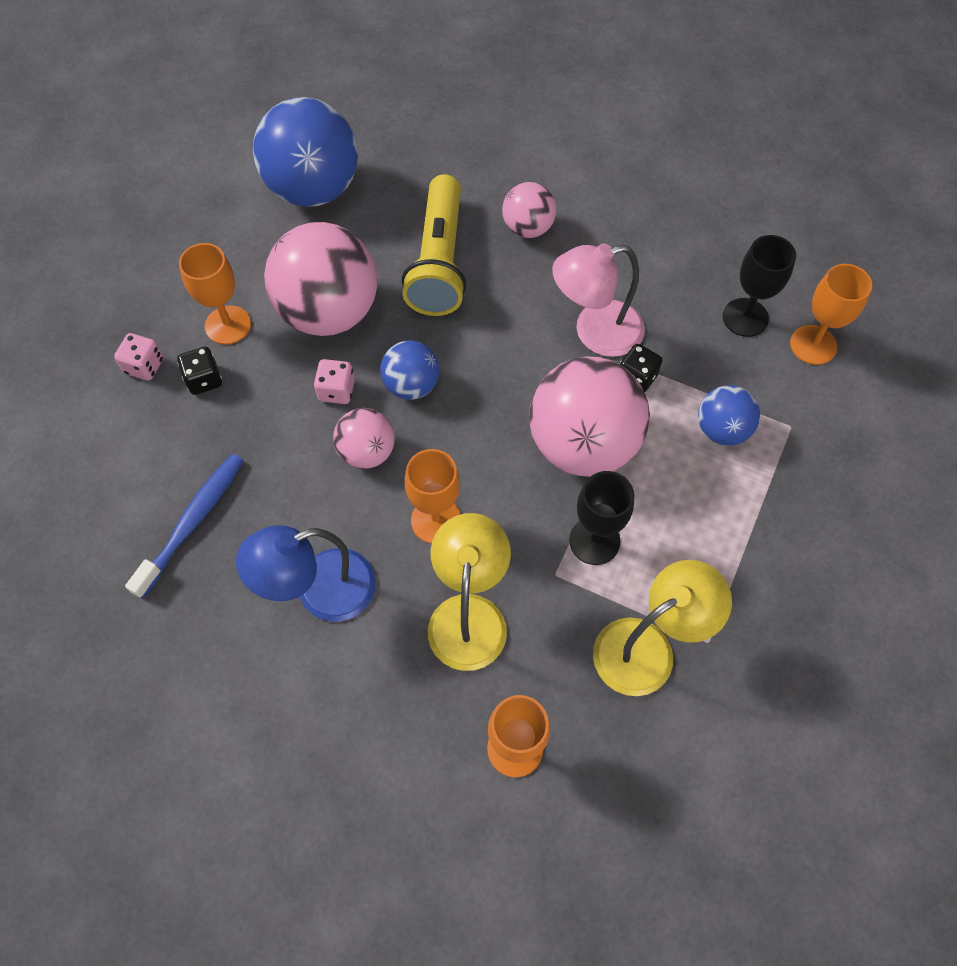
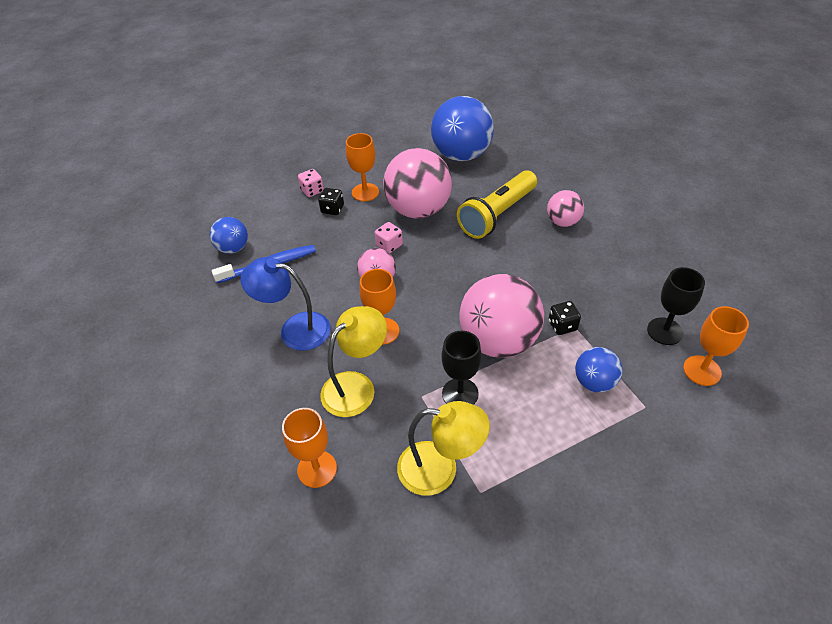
camera: 40 degrees right, 15 degrees down
blue ball [380,340,439,400] -> blue ball moved to [210,217,248,254]
pink lamp [552,243,645,357] -> none

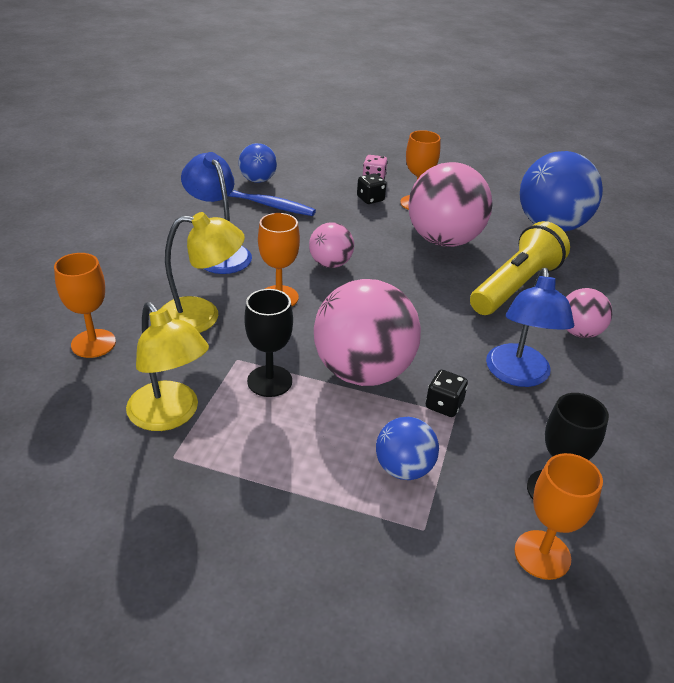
camera: 40 degrees right, 10 degrees down
pink dice [375,222,403,253] -> none
yellow flashlight [457,170,537,239] -> yellow flashlight turned 135 degrees clockwise [470,221,570,315]
none -> blue lamp [486,268,574,387]

